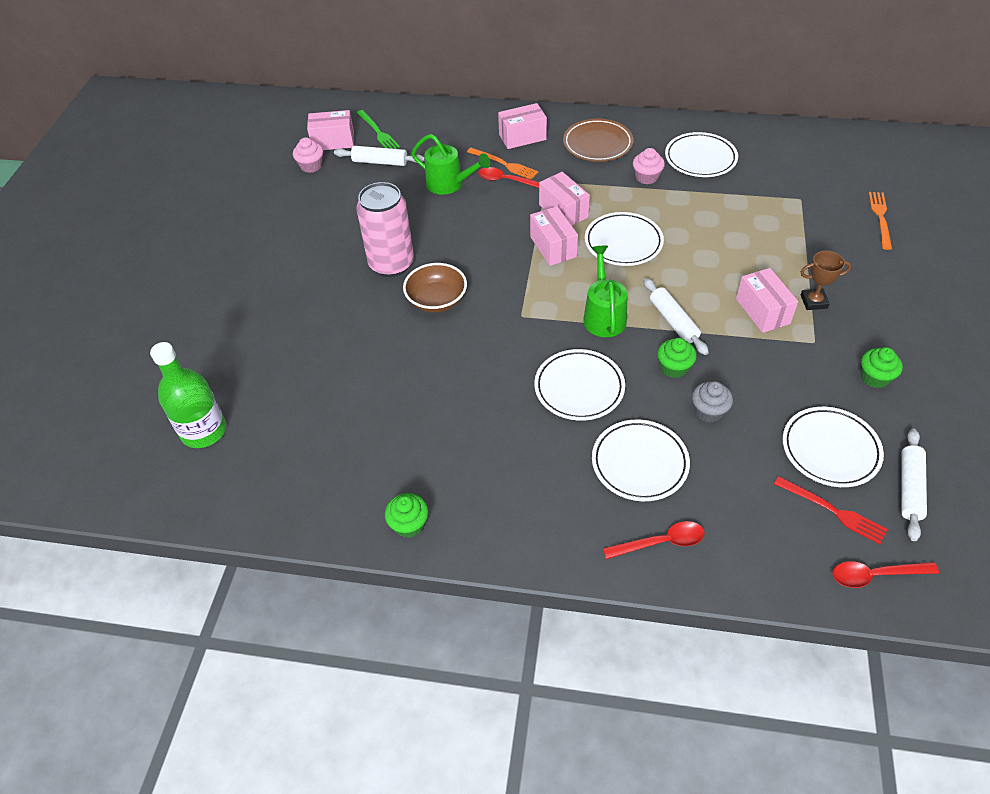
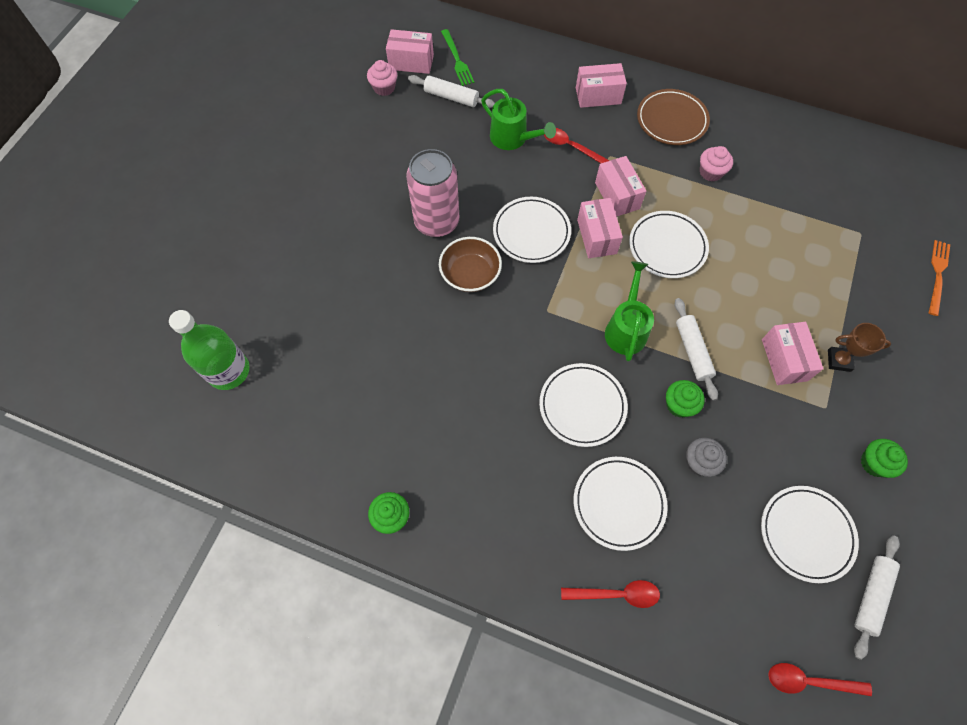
camera: 10 degrees right, 15 degrees up
orange fork [467,148,538,180] -> none
white plate [665,132,738,177] -> white plate moved to [493,197,571,263]
red fork [774,476,888,544] -> none

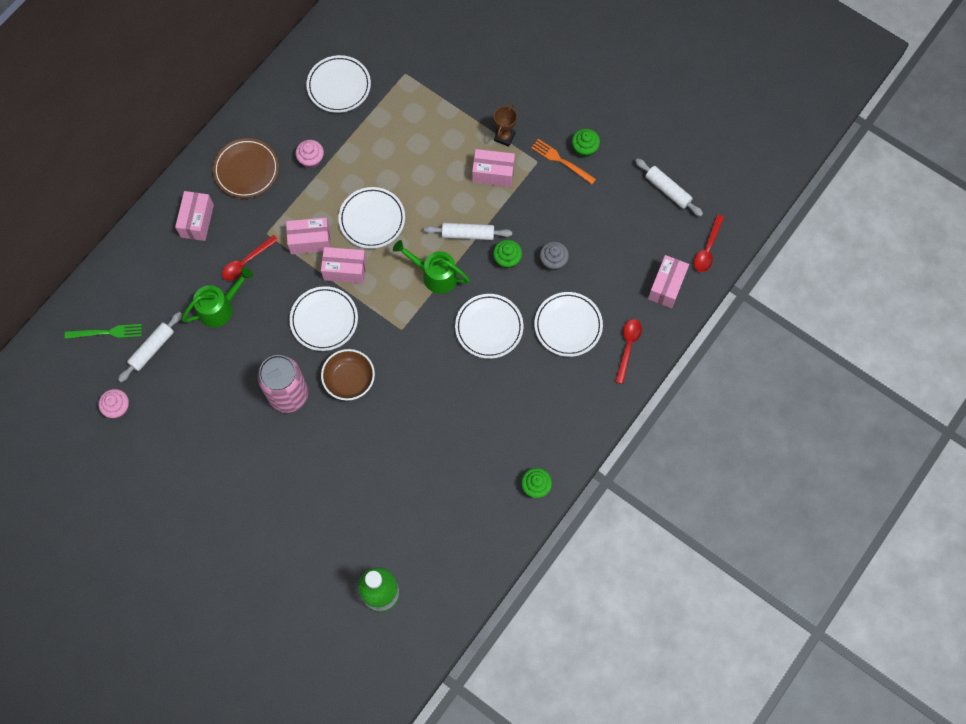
camera: 75 degrees left, 5 degrees up
pink box [386,29,434,74] -> pink box moved to [648,255,689,308]
white plate [761,486,859,583] -> white plate moved to [306,55,371,113]
orange fork [929,240,950,316] -> orange fork moved to [531,139,596,184]

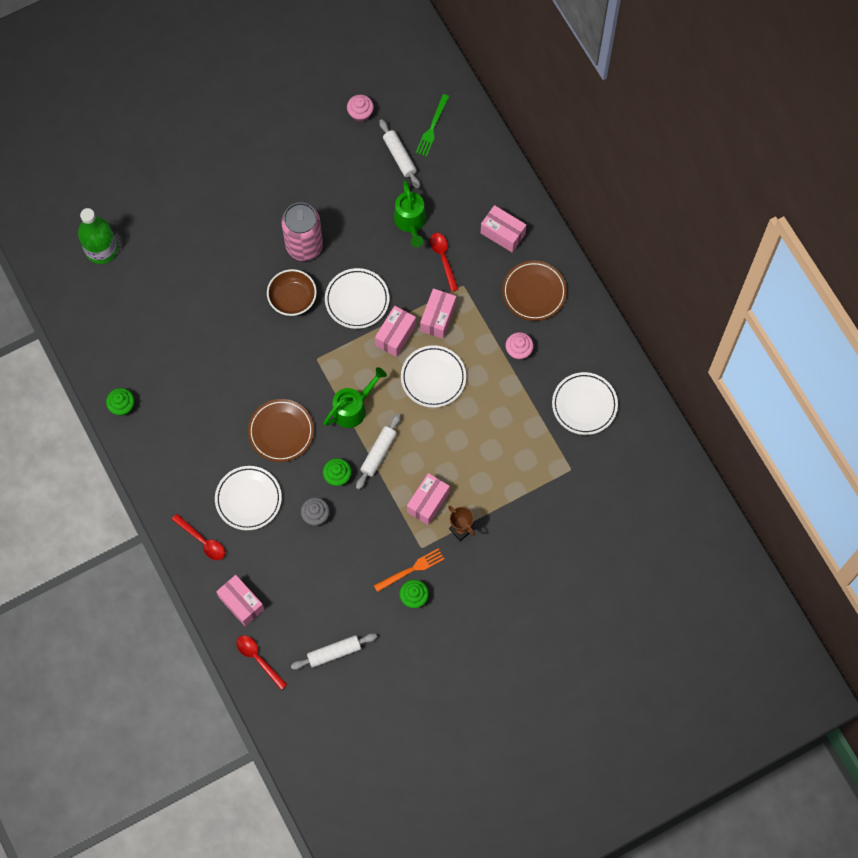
camera: 115 degrees right, 0 degrees up
white plate [455,294,523,359] -> brown plate [248,399,314,462]

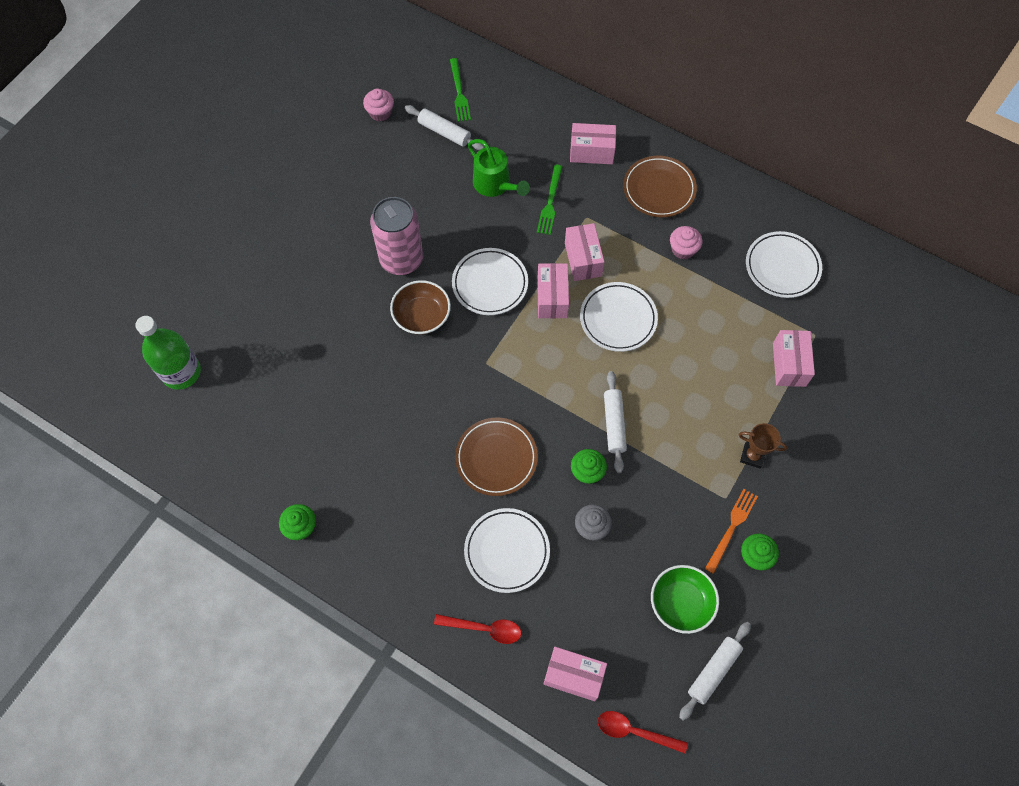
camera: 30 degrees left, 5 degrees down
green watering can [323,367,387,428] -> none
pink box [407,473,450,525] -> pink box moved to [773,330,815,387]
red spoon [430,233,459,292] -> green fork [537,165,563,235]
none -> green bowl [651,565,719,634]

